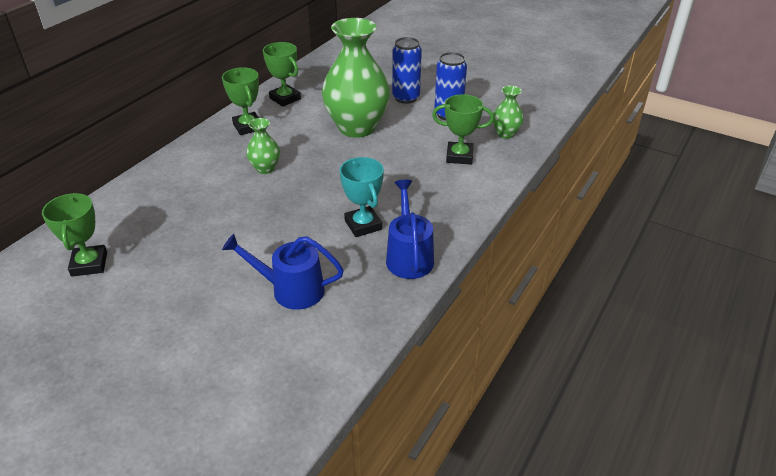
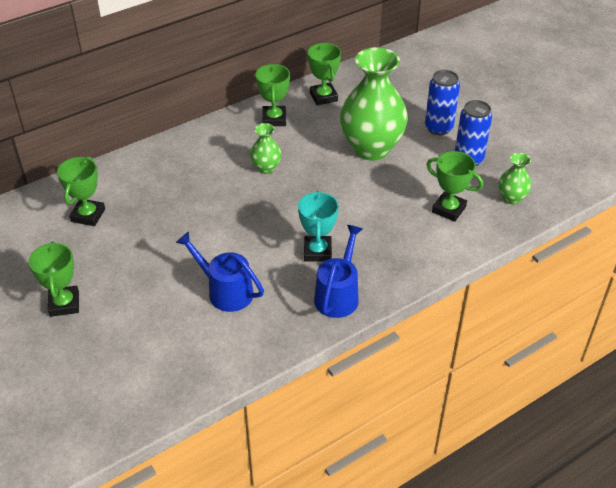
camera: 25 degrees right, 5 degrees up
none -> green trophy [28,241,79,317]

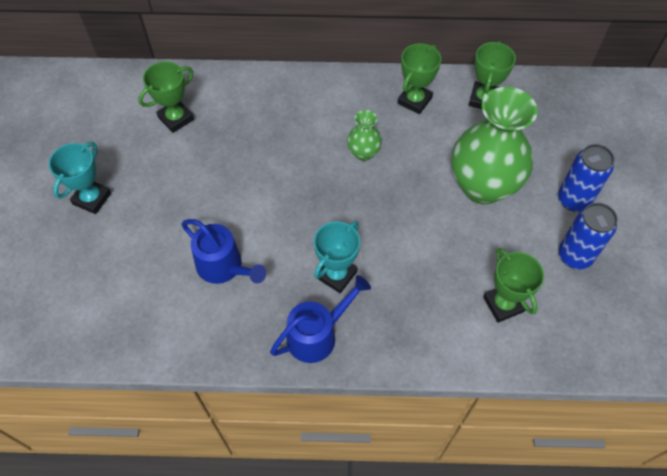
camera: 35 degrees right, 15 degrees up
green trophy [28,241,79,317] -> turquoise trophy [49,142,111,214]
blue watering can [176,232,264,312] -> blue watering can turned 150 degrees clockwise [182,219,266,284]
green vase [498,153,532,205] -> none

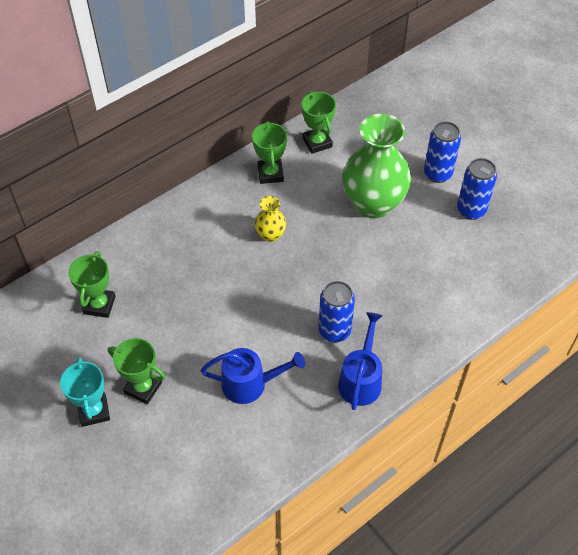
camera: 40 degrees left, 5 degrees down
turquoise trophy [314,221,360,293] -> blue can [319,281,355,343]
green vase [347,110,382,161] -> yellow vase [255,196,286,242]
green trophy [483,248,544,323] -> green trophy moved to [108,338,166,404]

